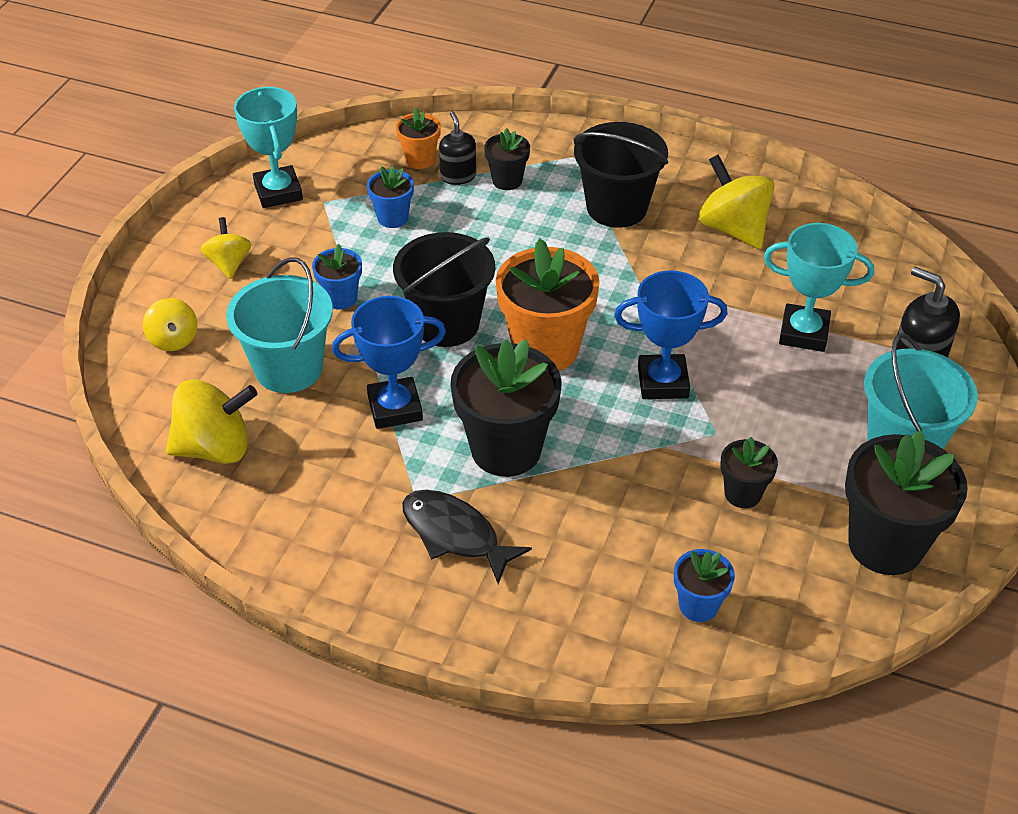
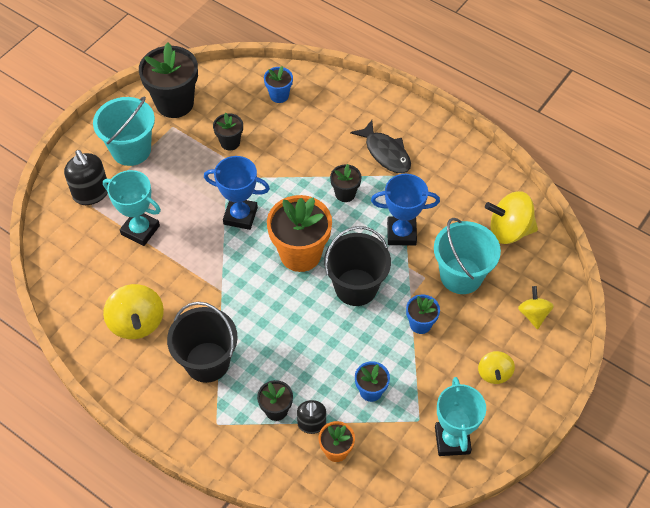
camera: 165 degrees left, 10 degrees up
black flower pot [451,339,561,477] -> black flower pot [330,164,362,202], size x0.51

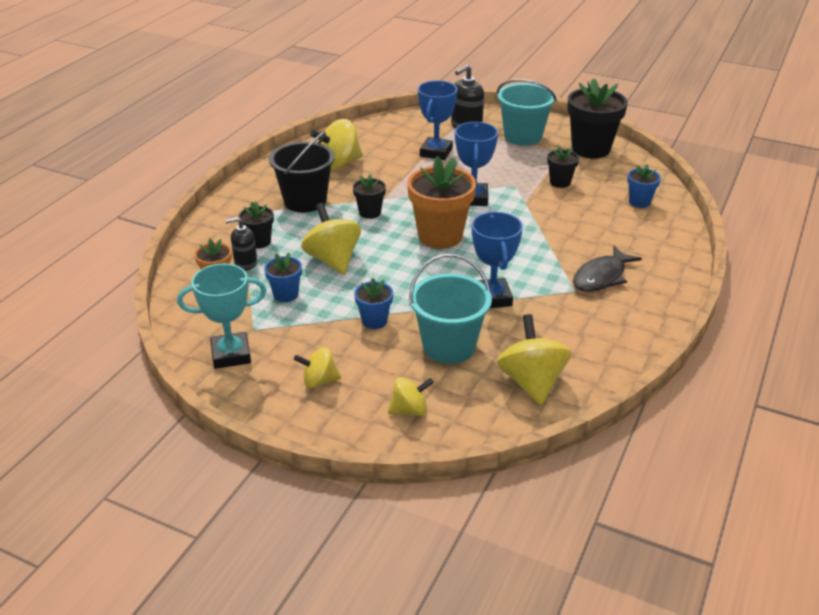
camera: 80 degrees right, 20 degrees down
turquoise trophy [103,170,161,246] -> blue trophy [418,81,457,160]
black bucket [324,226,391,306] -> none
black flower pot [330,164,362,202] -> black flower pot moved to [353,174,386,219]
none -> yellow spinning top [301,203,361,275]

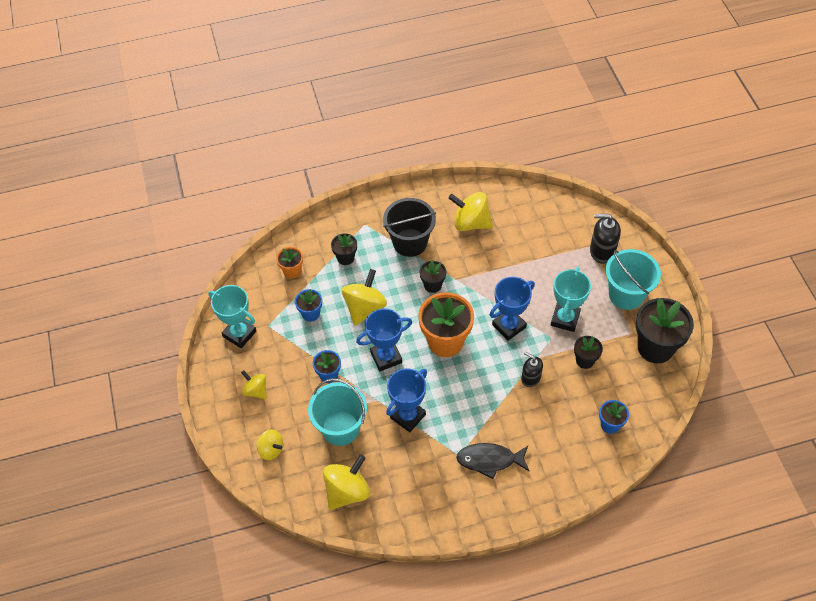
camera: 50 degrees right, 20 degrees up
black soap dispenser [225,217,257,270] -> black soap dispenser moved to [521,352,543,387]
blue trophy [418,81,457,160] -> blue trophy moved to [356,308,412,371]
none -> turquoise trophy [551,267,591,332]

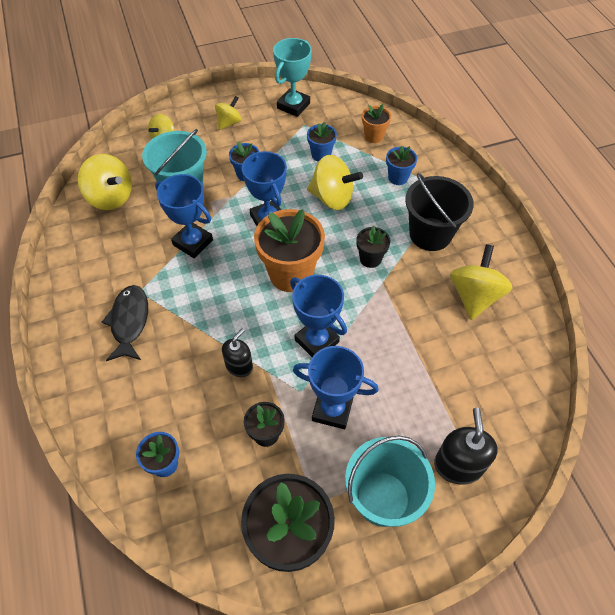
camera: 85 degrees right, 0 degrees up
black flower pot [331,233,357,265] -> blue flower pot [386,146,417,185]
turquoise trophy [551,267,591,332] -> blue trophy [293,346,379,429]

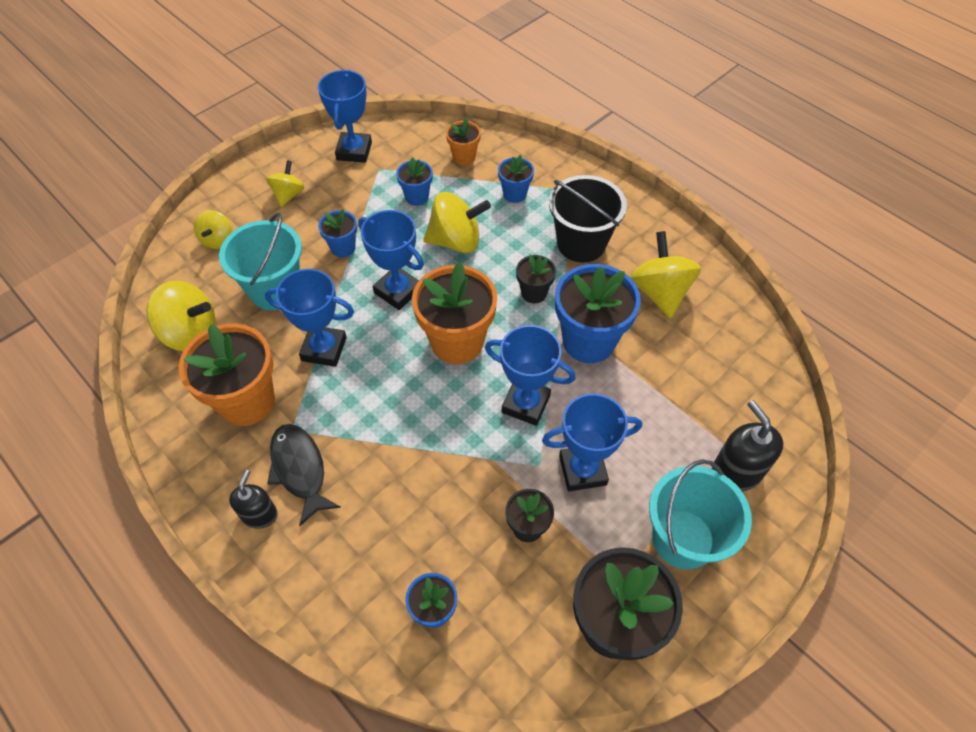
camera: 25 degrees left, 0 degrees up
black soap dispenser [222,328,253,377] -> black soap dispenser moved to [229,470,278,529]
turquoise trophy [273,38,312,117] -> blue trophy [318,70,372,163]
none -> orange flower pot [178,323,275,426]
none -> blue flower pot [555,264,641,363]

